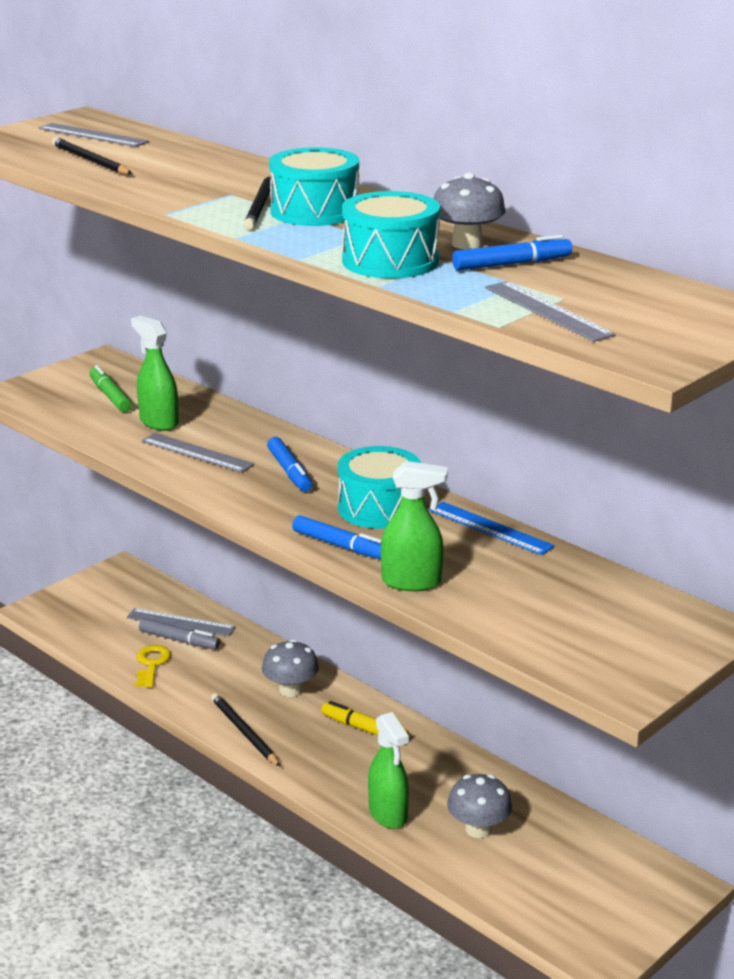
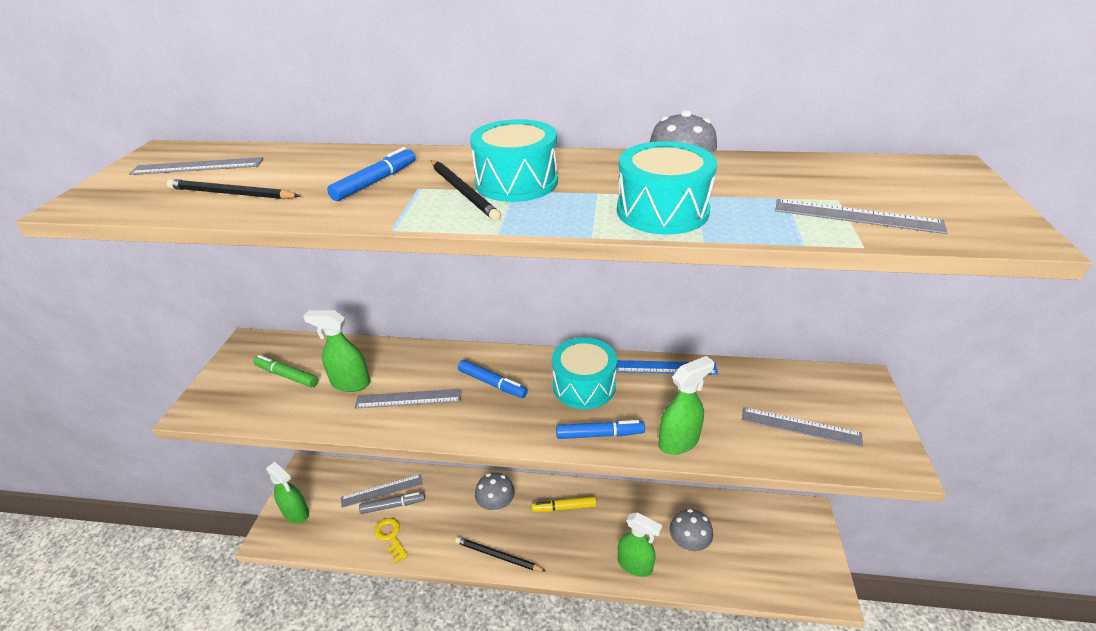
camera: 35 degrees left, 10 degrees up
blue marker [452,235,572,271] -> blue marker moved to [327,147,416,201]
none -> green spray bottle [266,462,309,524]
none -> grey ruler [742,407,863,447]

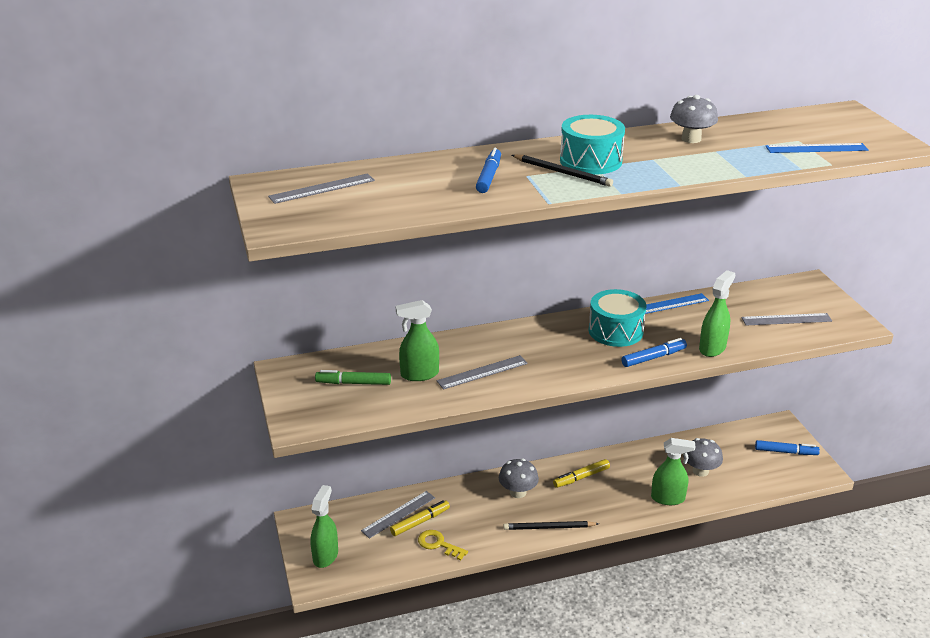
camera: 25 degrees left, 5 degrees down
black pencil [167,179,300,199] -> none
green spray bottle [266,462,309,524] -> green spray bottle turned 90 degrees counterclockwise [311,485,338,568]
grey marker [359,492,425,514] -> yellow marker [390,500,450,536]
blue marker [458,360,528,398] -> blue marker moved to [755,440,820,455]
turquoise drum [617,141,717,235] -> none
grey ruler [775,199,948,234] -> blue ruler [765,143,869,153]

